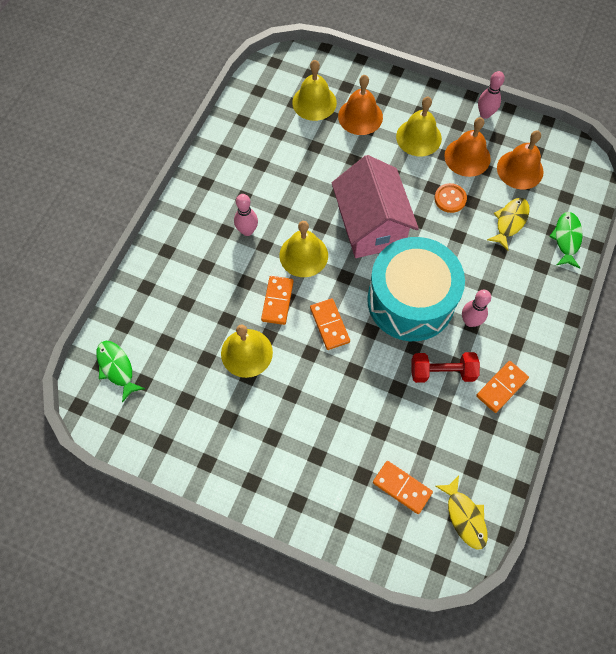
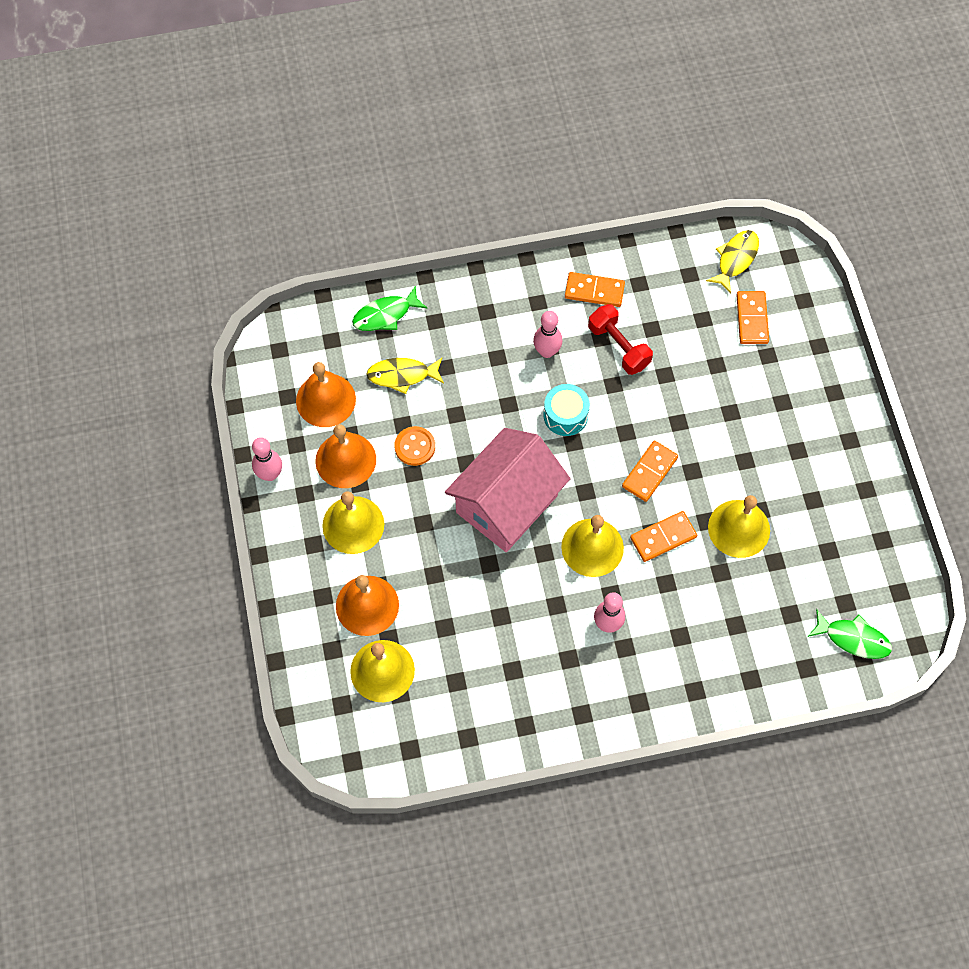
camera: 125 degrees left, 0 degrees up
green fish [96,341,145,403] -> green fish turned 90 degrees counterclockwise [808,609,892,659]
turquoise drum [367,237,465,341] -> turquoise drum [543,384,590,436], size x0.43

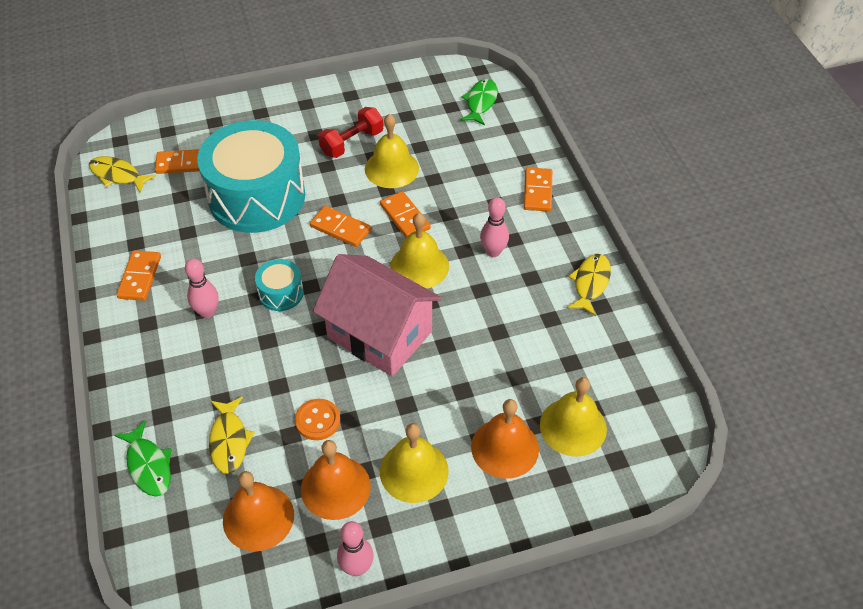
camera: 95 degrees left, 15 degrees down
red dumbbell [588,304,653,375] -> red dumbbell moved to [318,107,383,158]
none -> turquoise drum [197,120,305,233]
none -> orange domino [524,167,552,211]
none -> yellow fish [567,254,611,316]

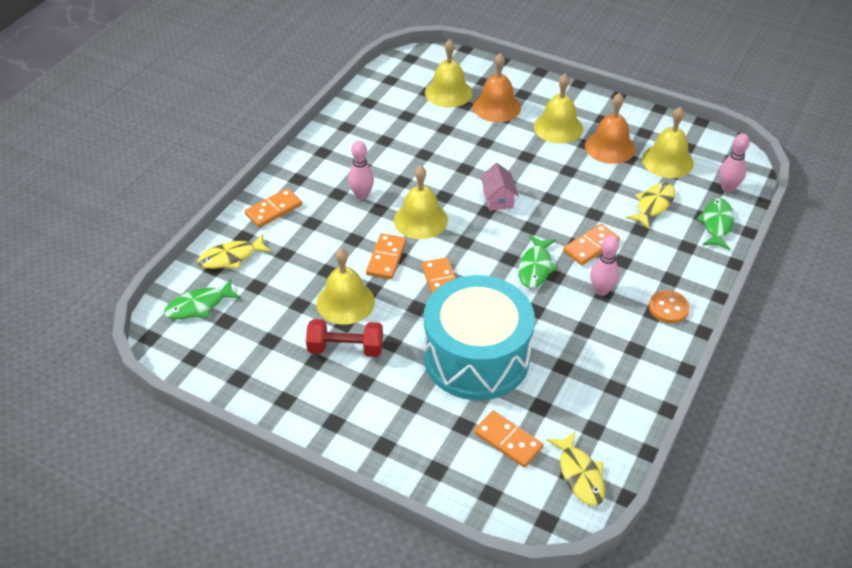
camera: 135 degrees left, 5 degrees down
orange domino [116,250,161,301] -> orange domino moved to [563,224,620,265]
orange bell [223,471,294,551] -> yellow bell [642,107,694,178]
turquoise drum [255,259,304,311] -> green fish [518,235,558,288]
orange button [295,399,340,440] -> orange button moved to [649,290,690,323]
pink house [313,254,442,376] -> pink house [480,163,519,211], size x0.43
pink bowling pin [337,521,374,576] -> pink bowling pin moved to [719,133,750,193]
yellow fish [567,254,611,316] -> yellow fish moved to [197,234,272,269]

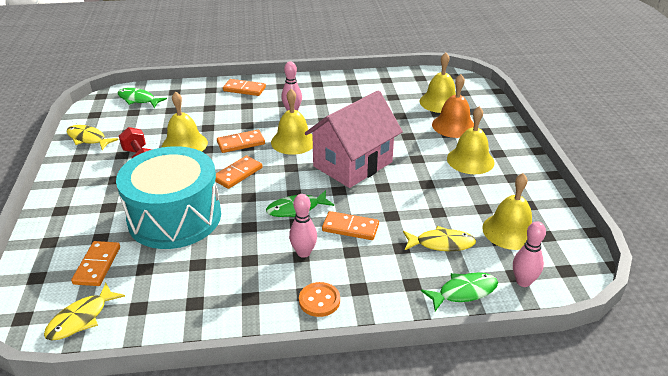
camera: 55 degrees right, 10 degrees down
yellow fish [197,234,272,269] -> yellow fish moved to [67,125,119,150]
pink house [480,163,519,211] -> pink house [305,91,403,188], size x2.31
orange bell [585,93,636,164] -> none

